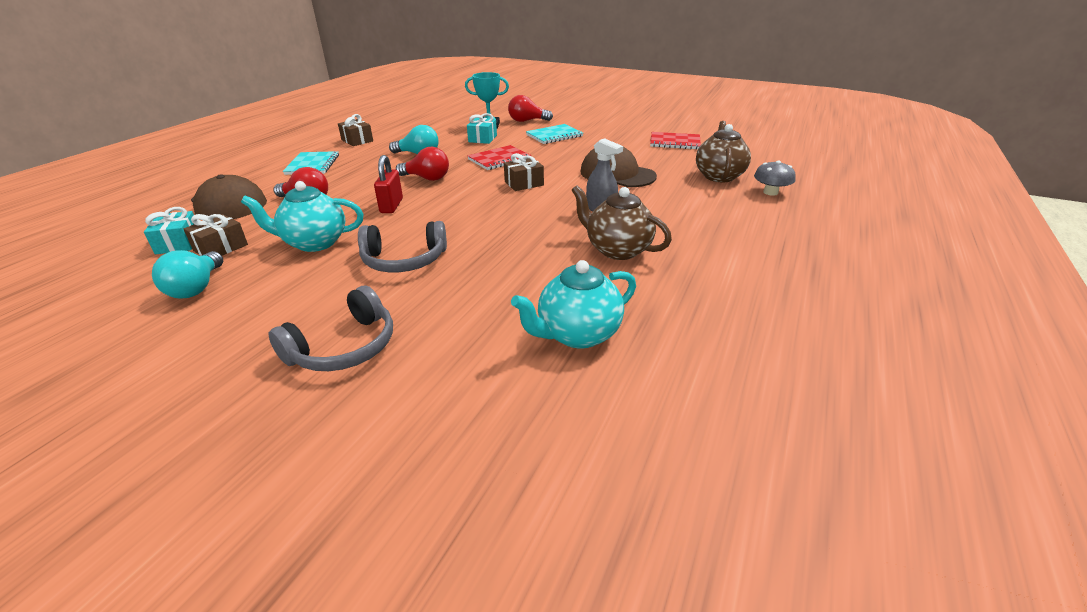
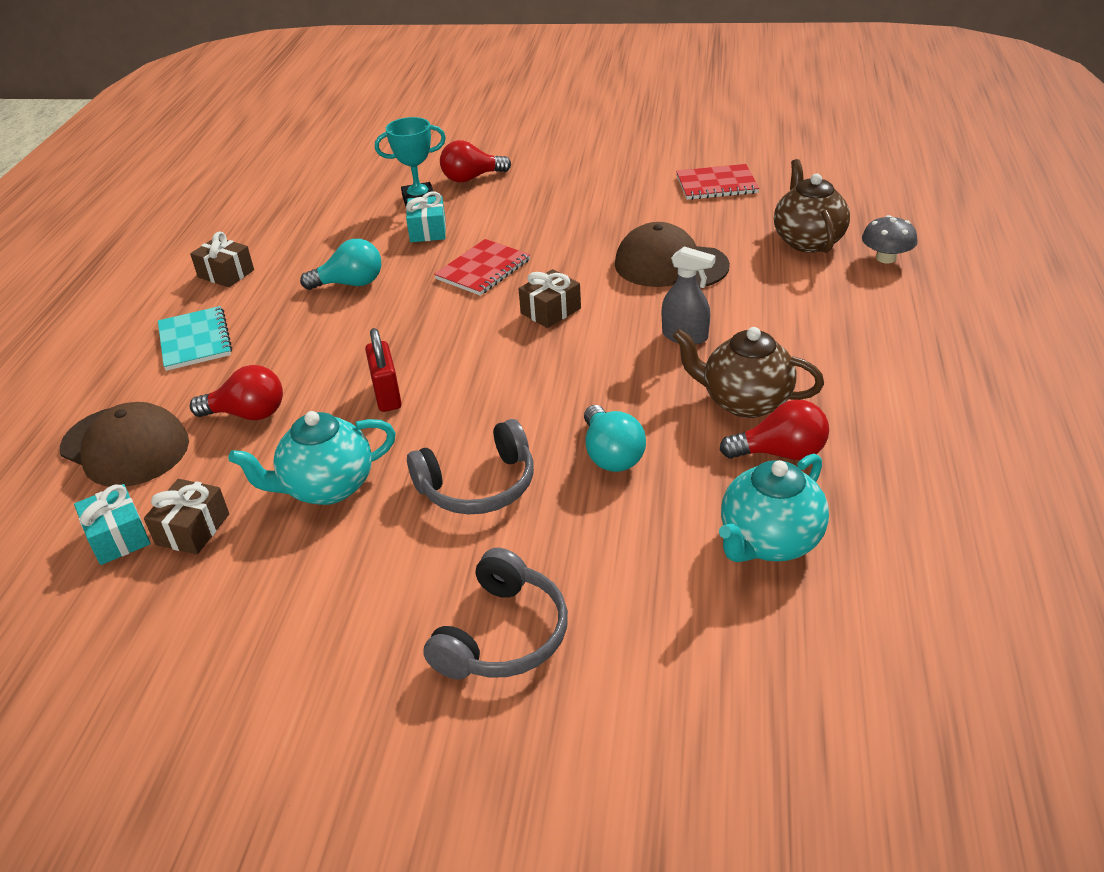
camera: 15 degrees left, 5 degrees up
turquoise light bulb [152,250,223,298] -> turquoise light bulb moved to [584,405,646,472]
red light bulb [396,147,449,181] -> red light bulb moved to [720,400,829,460]
turquoise notebook [526,124,583,144] -> none

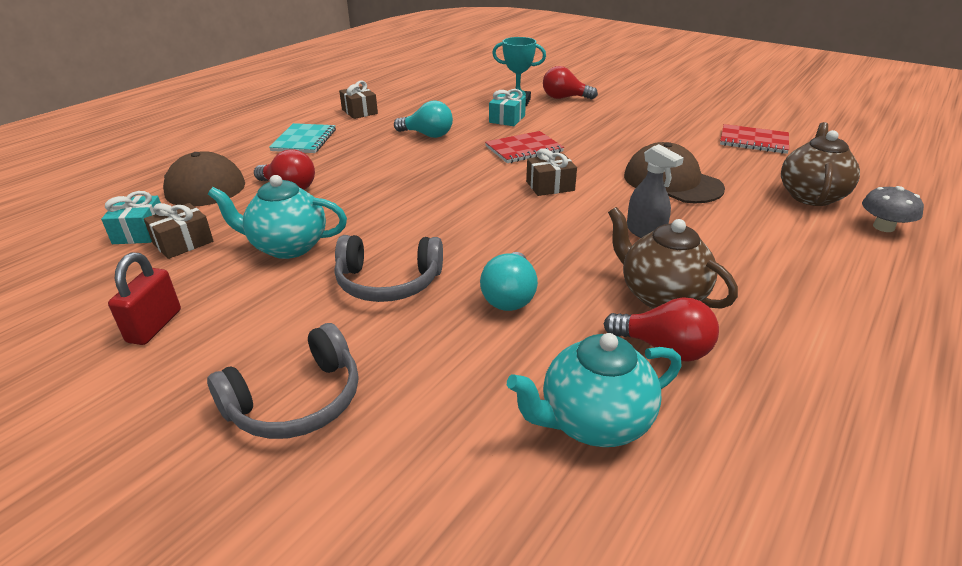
camera: 25 degrees right, 5 degrees down
red padlock [365,328,401,412] -> red padlock moved to [108,252,181,345]

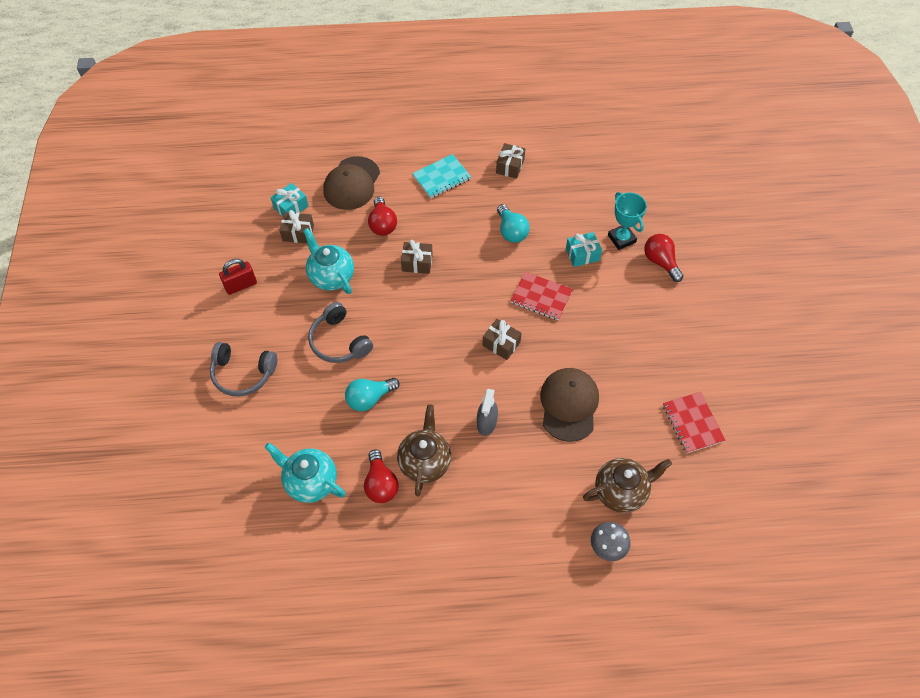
camera: 50 degrees right, 25 degrees up
none -> brown gift [401,240,433,274]

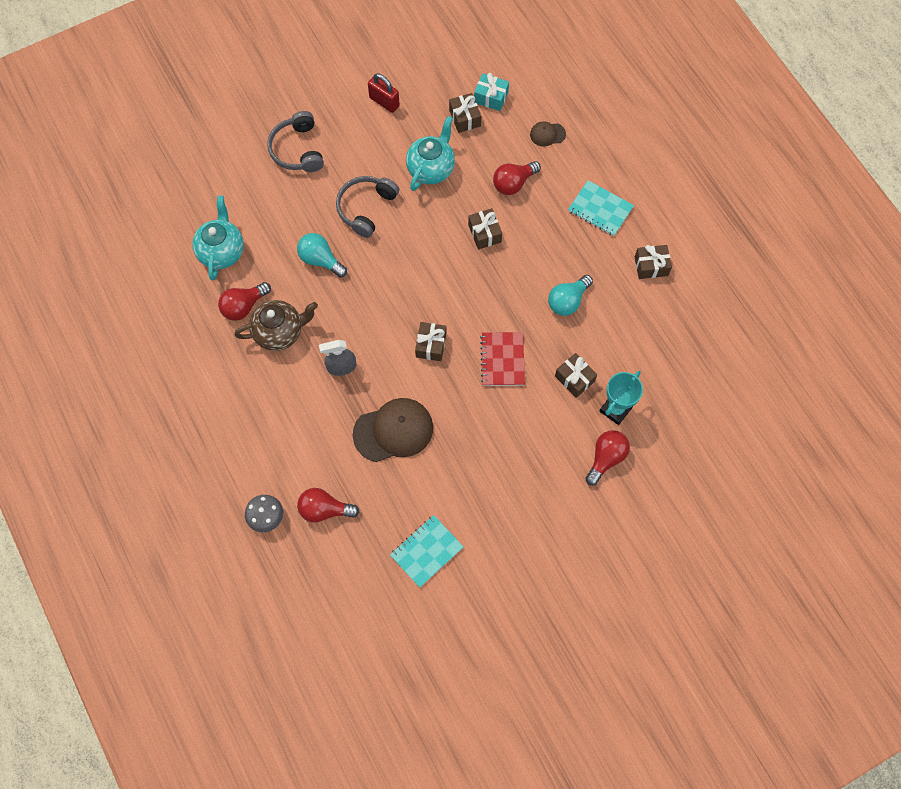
camera: 65 degrees right, 10 degrees up
brown cap [323,156,380,210] -> brown cap [530,121,566,147], size x0.49
turquoise gift [566,232,602,267] -> brown gift [555,353,597,398]
brown teapot [583,458,672,513] -> red light bulb [297,488,359,523]
red notebook [663,392,726,453] -> turquoise notebook [390,515,464,587]

